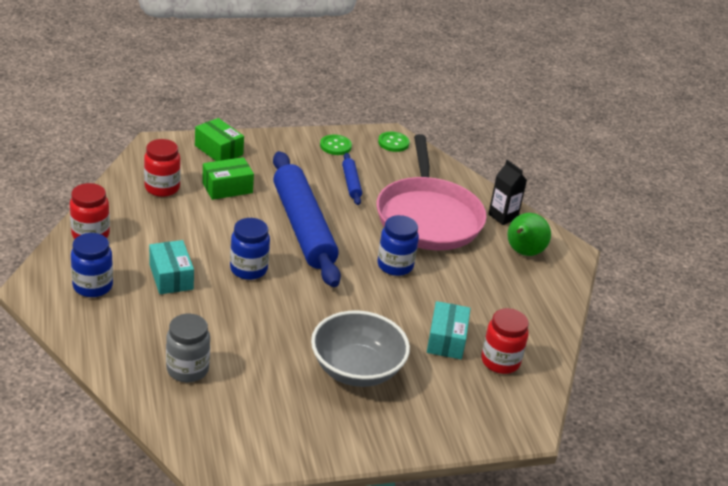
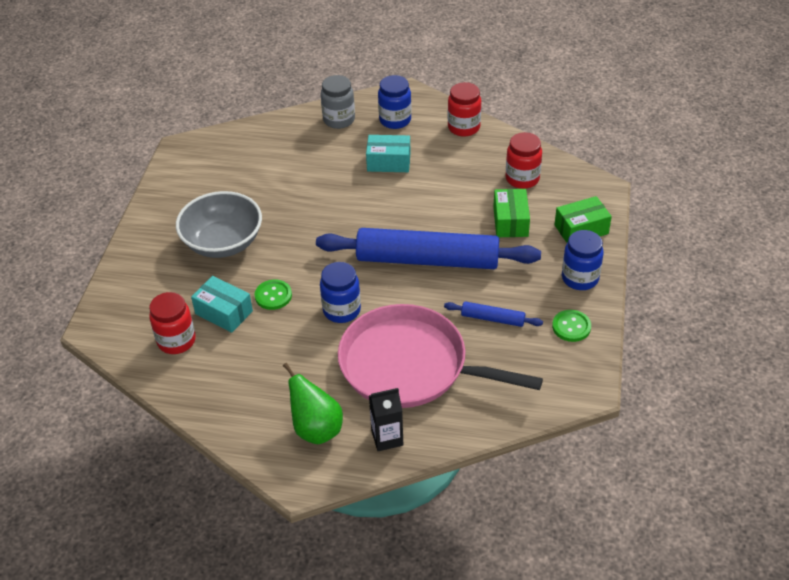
camera: 120 degrees right, 10 degrees up
grey jar [166,314,210,382] -> grey jar moved to [321,75,355,129]
blue jar [230,218,270,280] -> blue jar moved to [562,230,604,290]
green button [378,132,410,152] -> green button moved to [255,280,292,310]

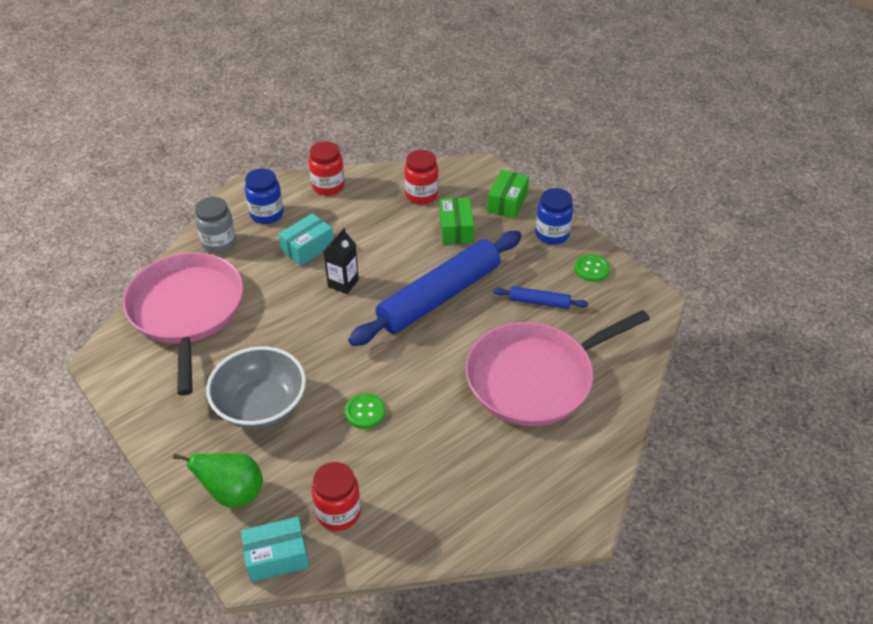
camera: 50 degrees left, 0 degrees up
turquoise box [191,276,253,333] -> turquoise box moved to [241,517,309,582]
green pear [283,363,343,444] -> green pear moved to [173,453,263,507]
blue jar [320,262,361,323] -> none
black carton [369,388,403,451] -> black carton moved to [323,228,359,294]
blue rolling pin [444,301,543,327] -> blue rolling pin turned 45 degrees clockwise [493,286,588,309]
green box [493,189,530,237] -> green box turned 45 degrees clockwise [440,197,474,244]
none -> pink pan [123,252,243,396]

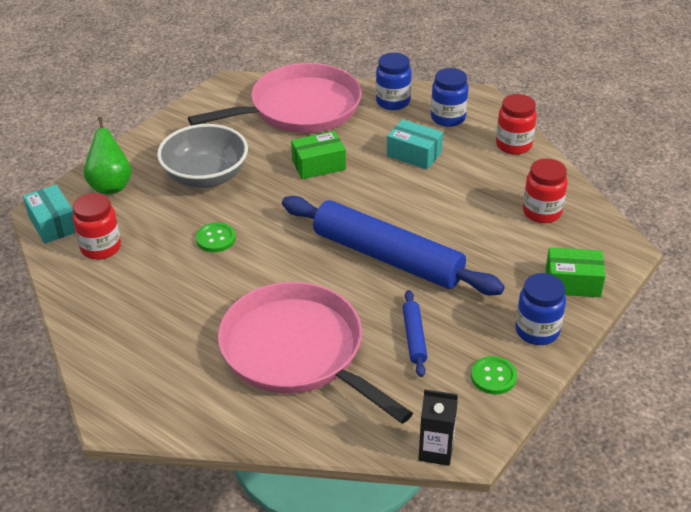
camera: 75 degrees right, 5 degrees down
grey jar [195,197,236,254] -> blue jar [376,53,412,110]
black carton [323,228,359,294] -> black carton moved to [418,389,458,466]
green box [440,197,474,244] -> green box moved to [291,131,346,179]

